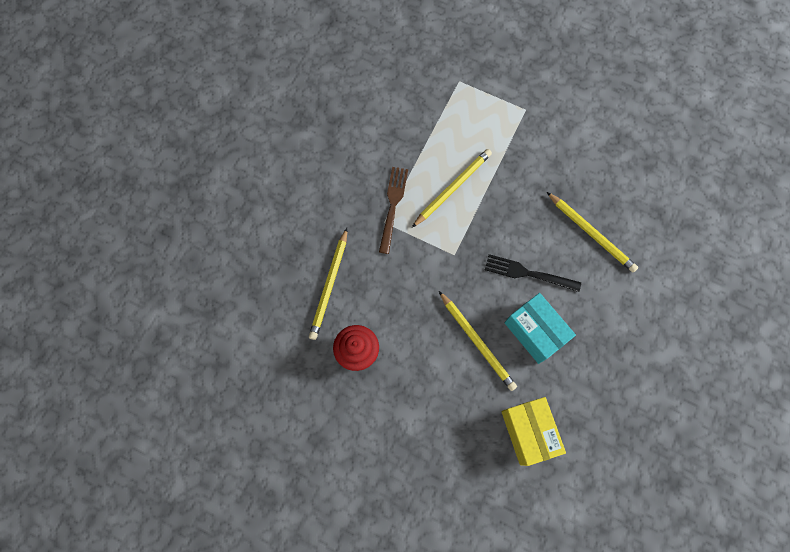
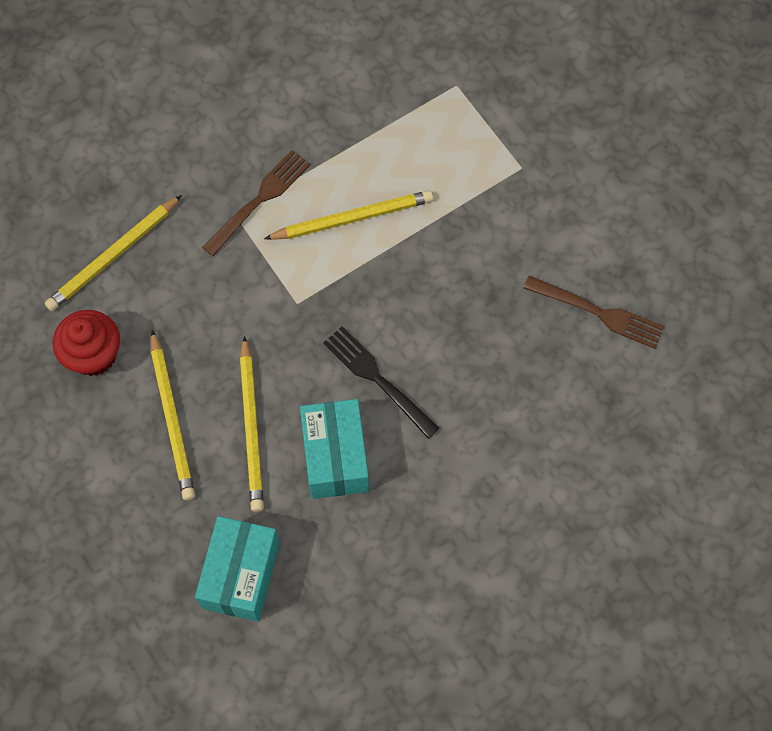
camera: 30 degrees right, 5 degrees down
yellow box [501,397,566,466] -> turquoise box [195,516,280,622]
yellow pencil [547,192,638,272] -> yellow pencil moved to [151,330,195,500]
none -> brown fork [523,275,665,349]

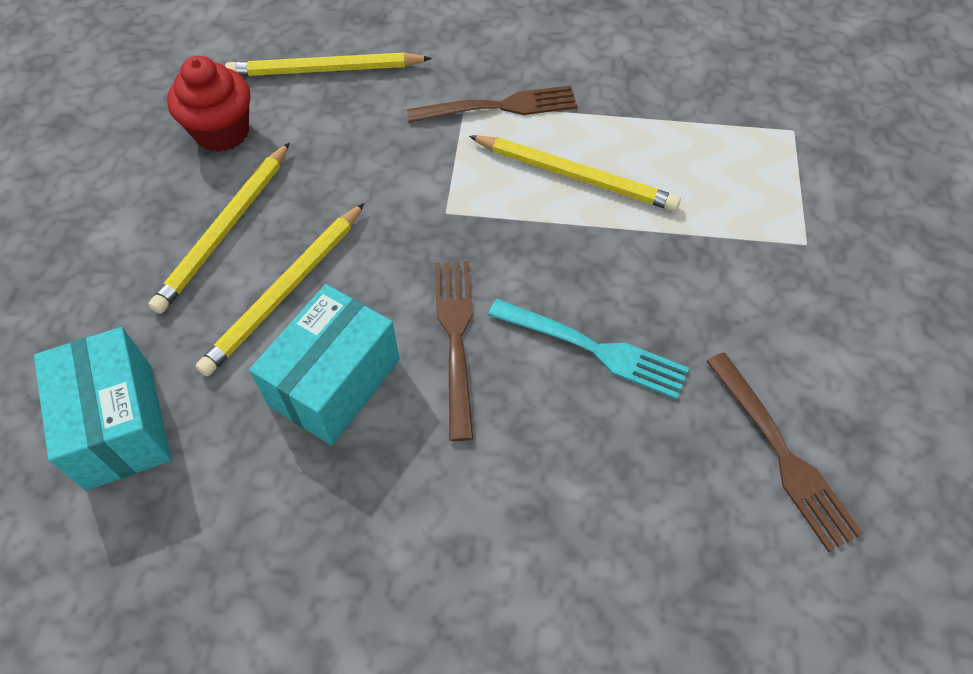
camera: 40 degrees right, 10 degrees down
turquoise box [195,516,280,622] -> turquoise box turned 75 degrees counterclockwise [34,327,171,491]
black fork [323,327,440,439] -> brown fork [435,261,474,441]
none -> turquoise fork [488,299,689,399]

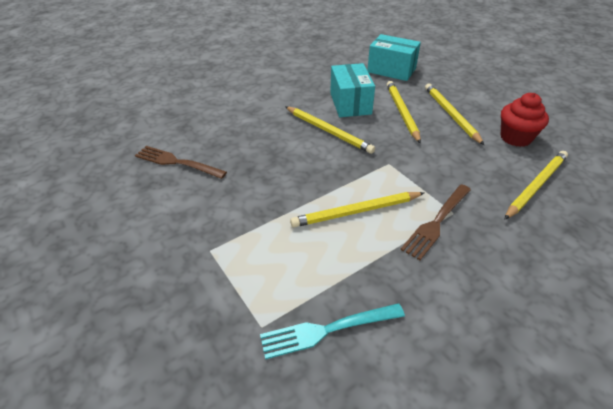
camera: 140 degrees right, 15 degrees down
brown fork [435,261,474,441] -> yellow pencil [285,106,375,154]
turquoise fork [488,299,689,399] -> turquoise fork moved to [260,303,405,359]

